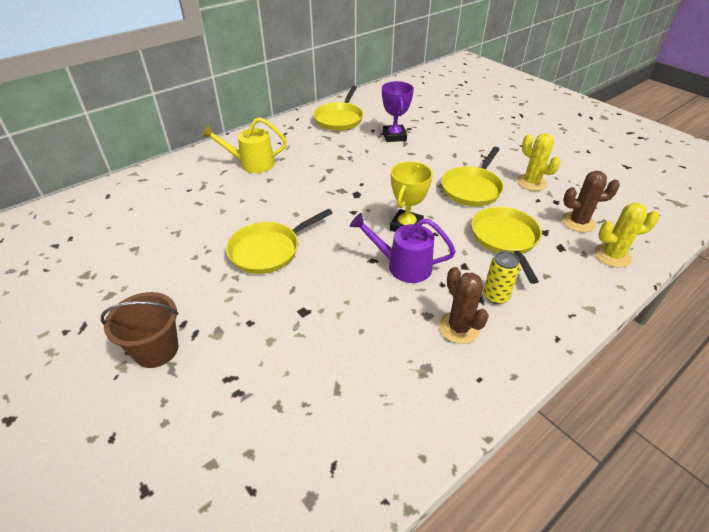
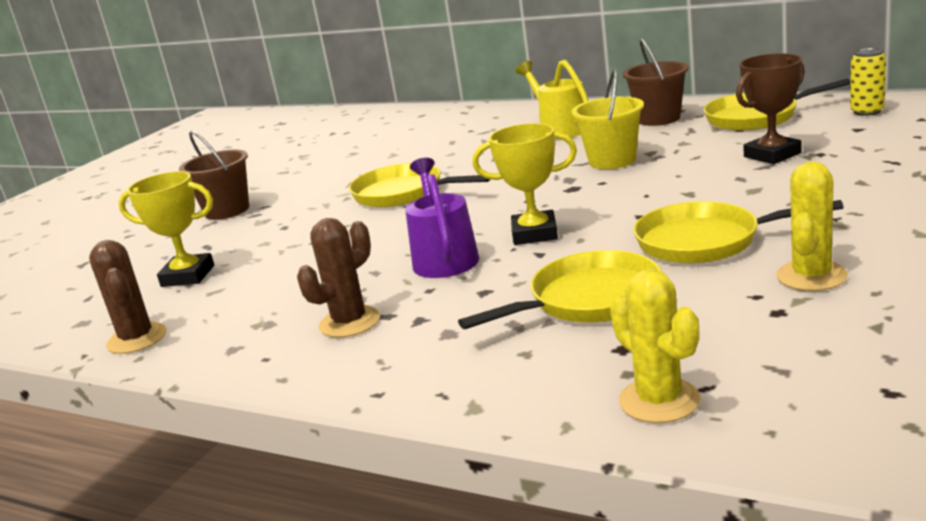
camera: 70 degrees right, 20 degrees down
purple trophy [382,81,414,142] -> brown trophy [736,53,805,164]
yellow can [483,251,520,304] -> yellow can moved to [850,48,886,116]
brown cactus [562,171,620,232] -> brown cactus moved to [89,240,166,354]
none -> yellow trophy [118,171,214,287]
none -> yellow bucket [571,69,644,169]
none -> brown bucket [623,38,689,126]

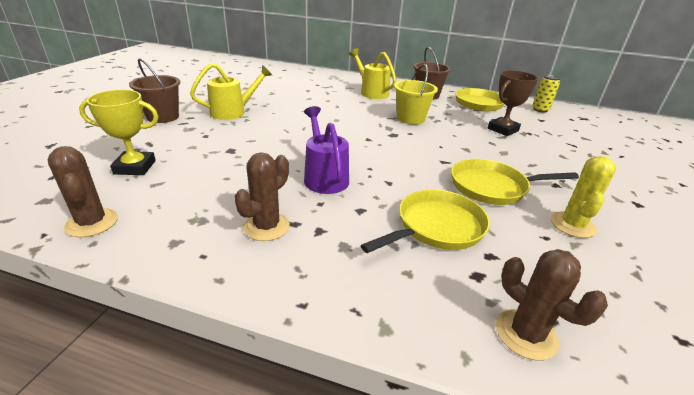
camera: 15 degrees left, 10 degrees up
yellow pan [349,163,490,208] -> none
yellow trophy [473,123,577,245] -> none
yellow cactus [610,269,701,423] -> brown cactus [496,249,608,360]
none -> yellow watering can [190,63,272,120]

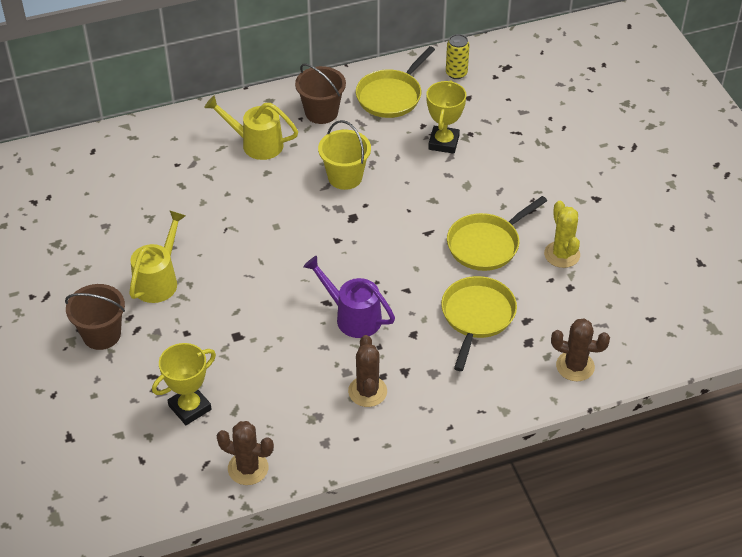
camera: 35 degrees left, 15 degrees up
brown trophy [488,70,538,136] -> yellow trophy [426,80,467,154]

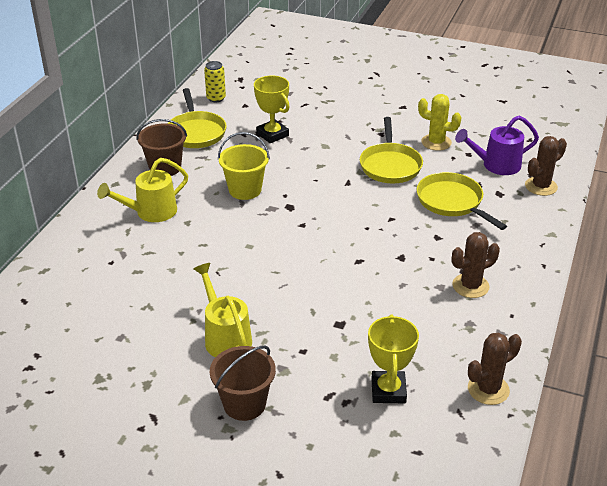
camera: 50 degrees left, 10 degrees down
purple watering can [303,256,395,338] -> purple watering can moved to [455,116,539,175]
brown cactus [348,335,387,407] -> brown cactus turned 60 degrees counterclockwise [452,232,500,298]

